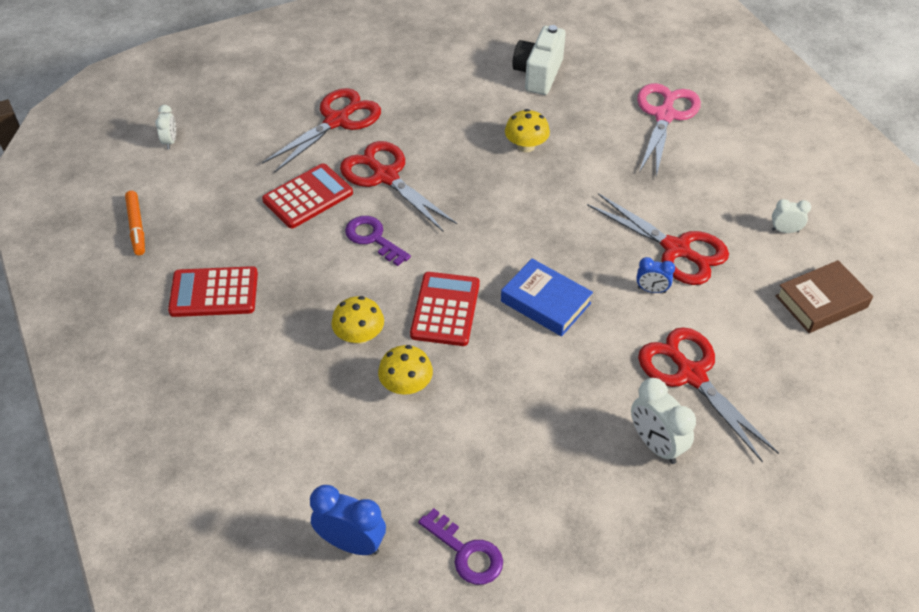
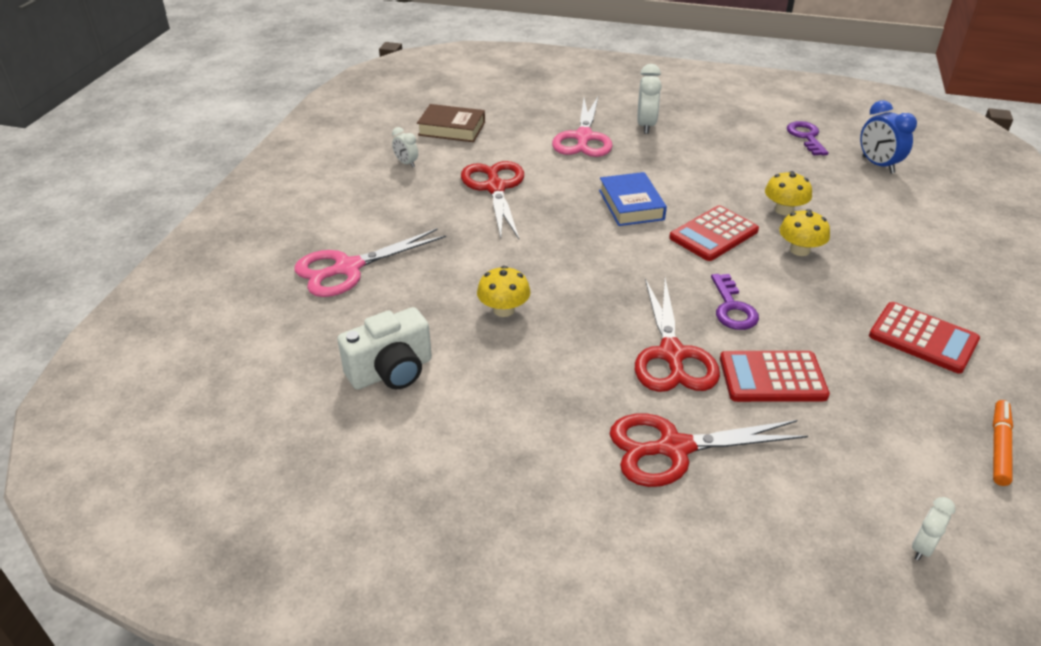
camera: 140 degrees left, 10 degrees down
blue clock [636,257,675,293] -> none
red scissors [638,327,779,463] -> pink scissors [552,97,613,157]

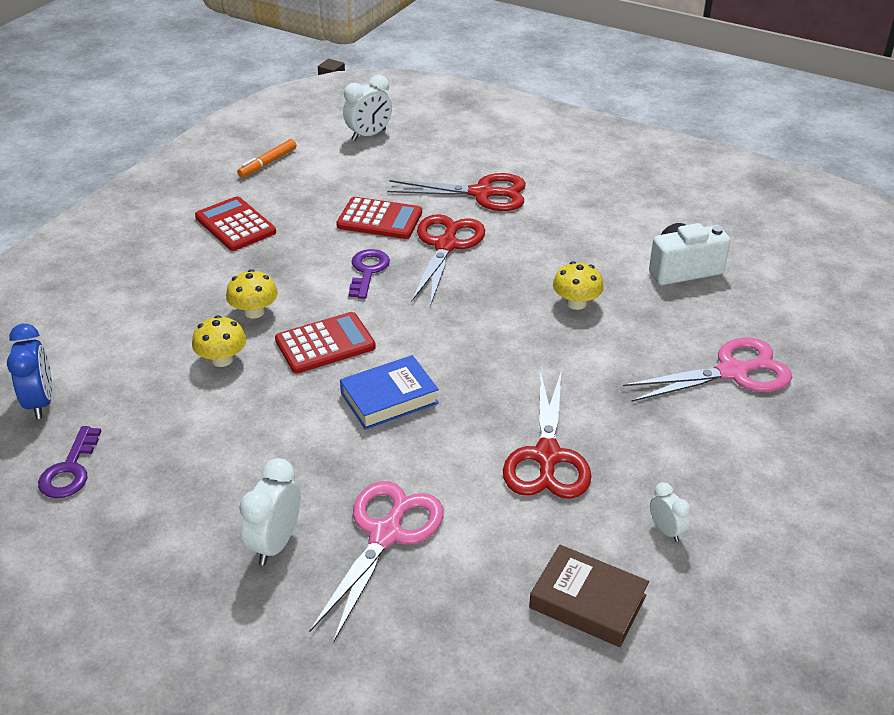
camera: 165 degrees left, 0 degrees up
blue book [599,172,667,226] -> blue book turned 60 degrees clockwise [340,355,439,430]
white clock [912,497,956,561] -> white clock [343,75,392,141], size x1.72

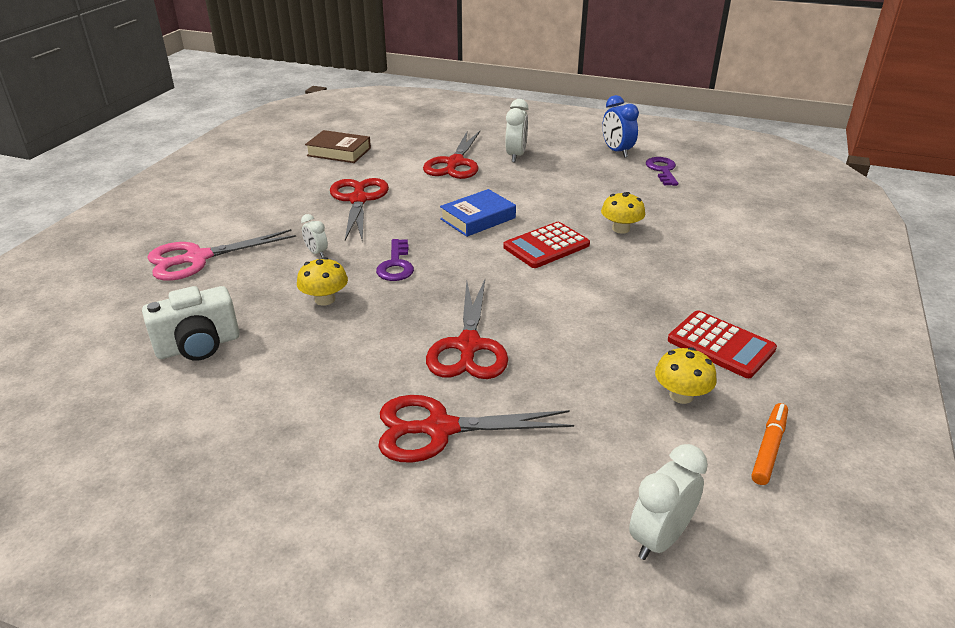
camera: 170 degrees right, 5 degrees down
blue clock [7,324,52,419] -> blue clock moved to [602,95,639,158]
yellow mushroom [226,269,278,319] -> yellow mushroom moved to [655,347,717,404]
pink scissors [309,481,444,643] -> red scissors [423,131,480,179]
red calculator [336,197,422,239] -> none
purple key [349,249,390,299] -> purple key moved to [376,239,414,281]
white clock [650,482,690,542] -> white clock moved to [301,214,328,257]

